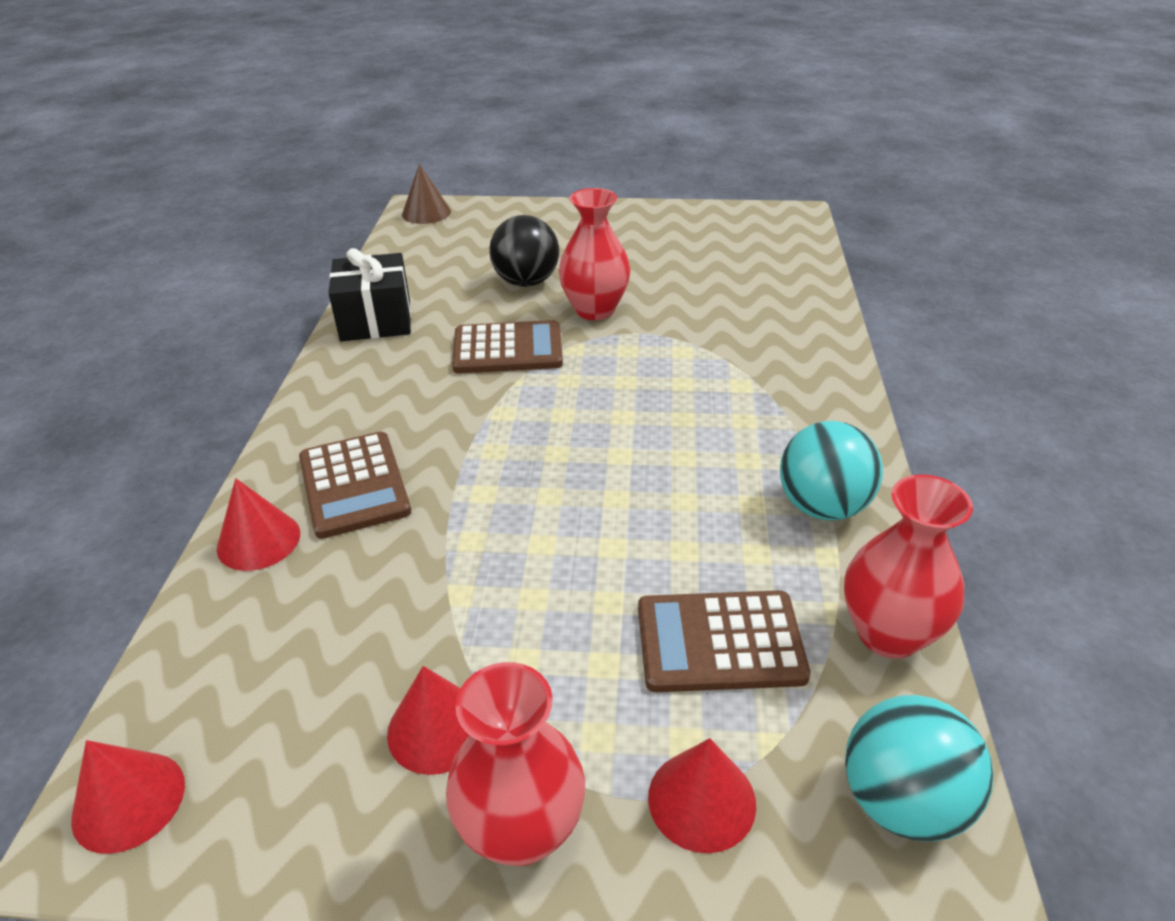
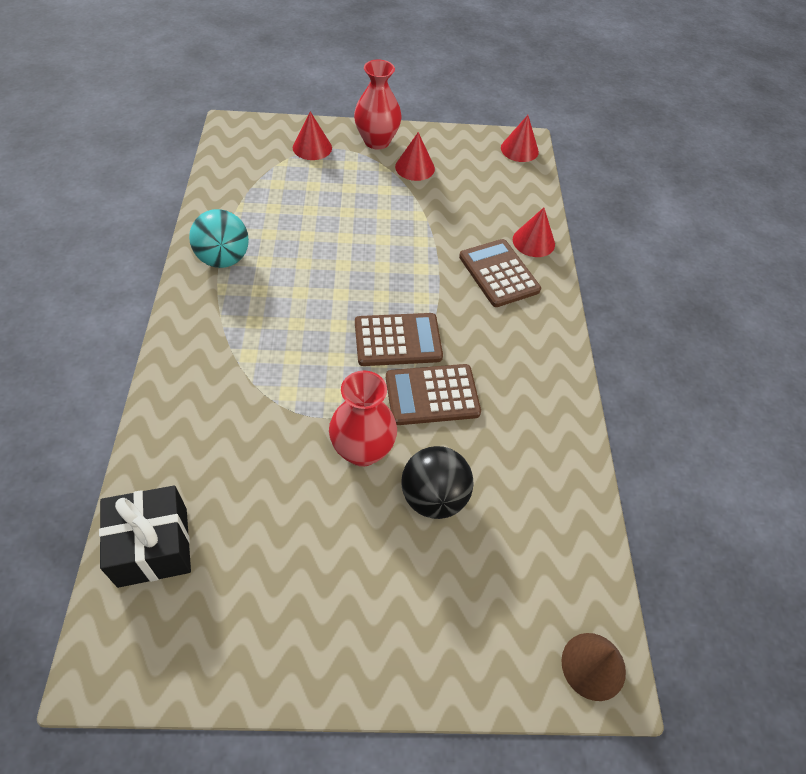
camera: 170 degrees right, 15 degrees up
black gift [329,248,411,341] -> black gift moved to [99,485,191,588]
brown calculator [638,590,811,692] -> brown calculator moved to [355,313,443,366]
red vase [844,474,973,659] -> none
turquoise ball [845,695,994,842] -> none

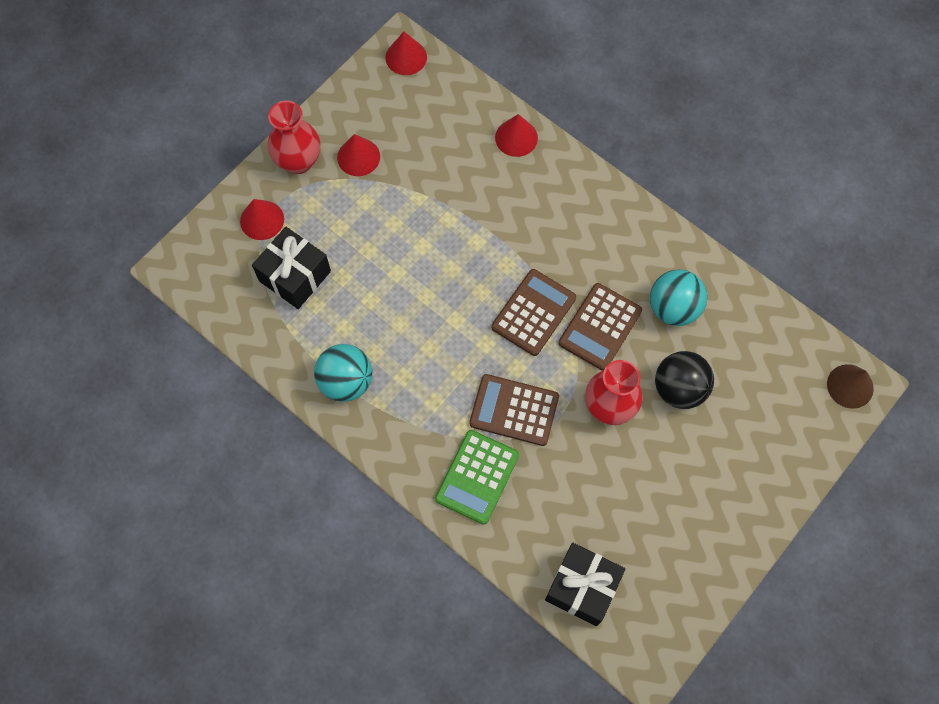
camera: 45 degrees left, 15 degrees up
brown calculator [459,239,541,307] -> brown calculator moved to [469,374,559,446]
none -> black gift [252,227,331,309]
none -> green calculator [435,430,519,525]
none -> turquoise ball [650,269,707,326]

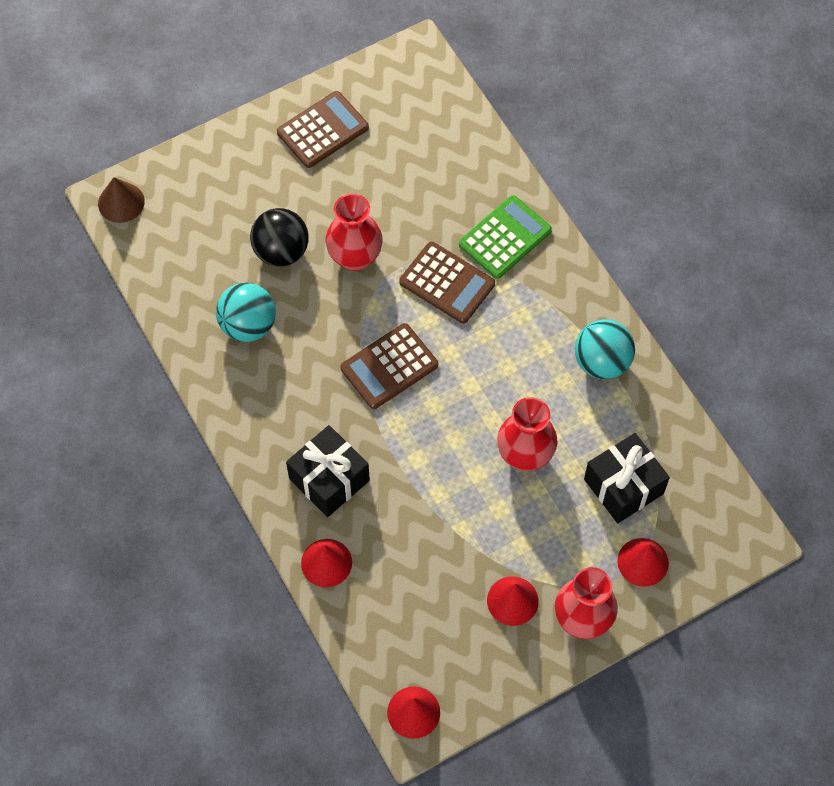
camera: 160 degrees left, 5 degrees down
black gift [545,543,625,626] -> black gift moved to [286,425,370,517]
brown calculator [559,283,642,371] -> brown calculator moved to [277,91,369,168]
none -> red vase [497,397,557,471]

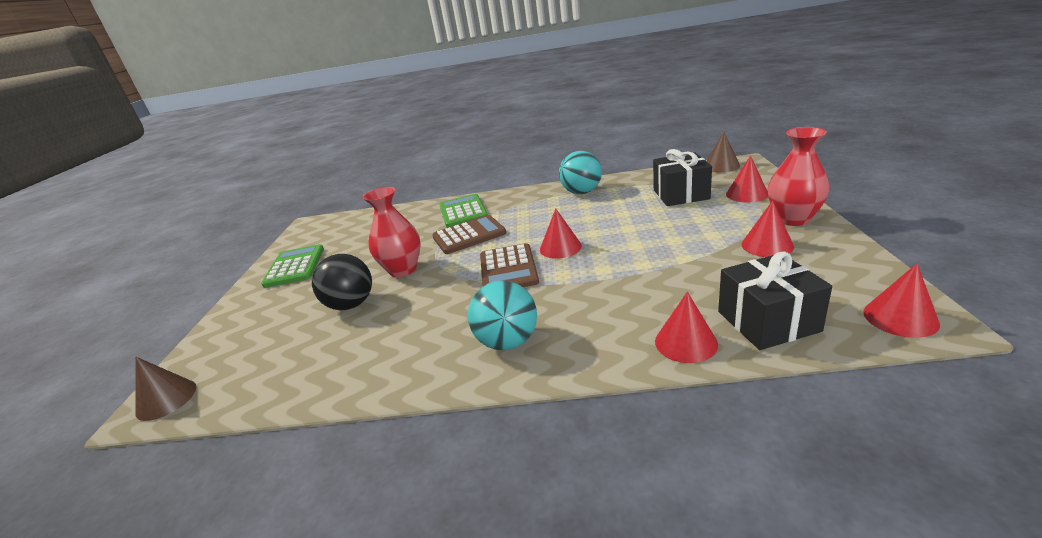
camera: 55 degrees left, 35 degrees down
turquoise ball [216,283,276,342] -> turquoise ball moved to [468,280,537,350]
brown calculator [277,91,369,168] -> green calculator [261,244,324,288]
black gift [286,425,370,517] -> black gift moved to [718,252,832,350]
red vase [497,397,557,471] -> none
none -> red cone [540,208,582,259]
none -> brown cone [707,132,740,173]

